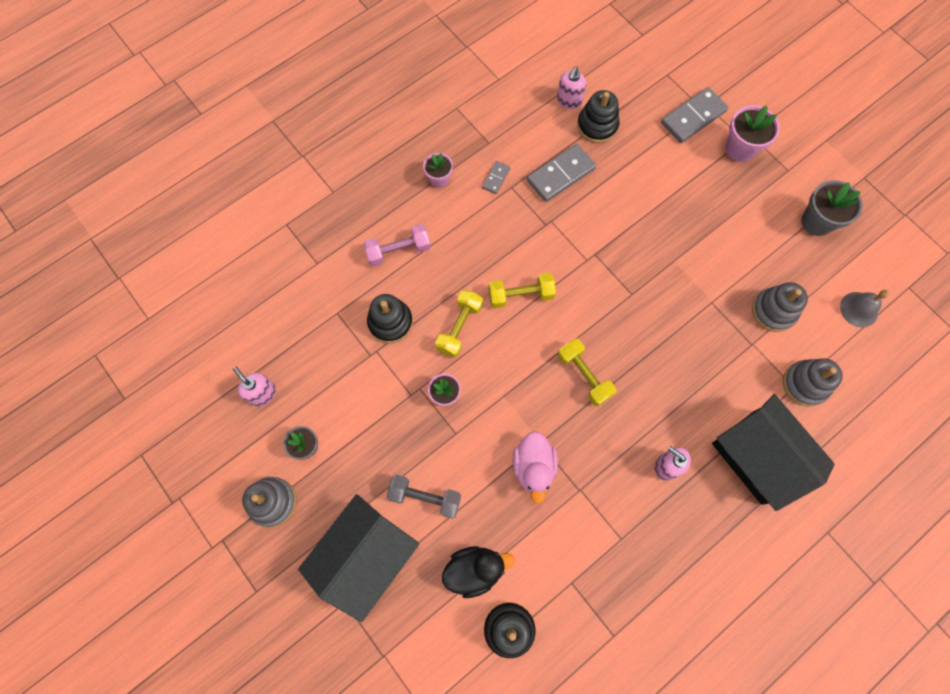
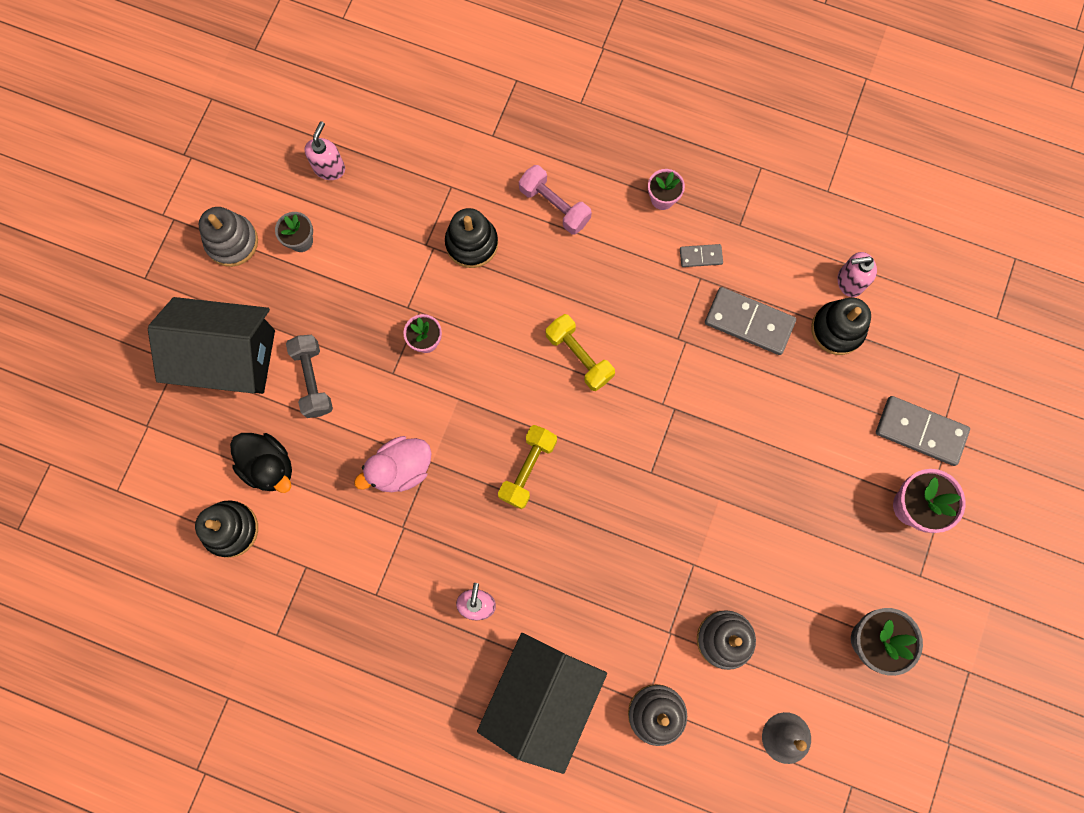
camera: 60 degrees right, 5 degrees up
yellow dumbbell [435,290,483,358] -> none

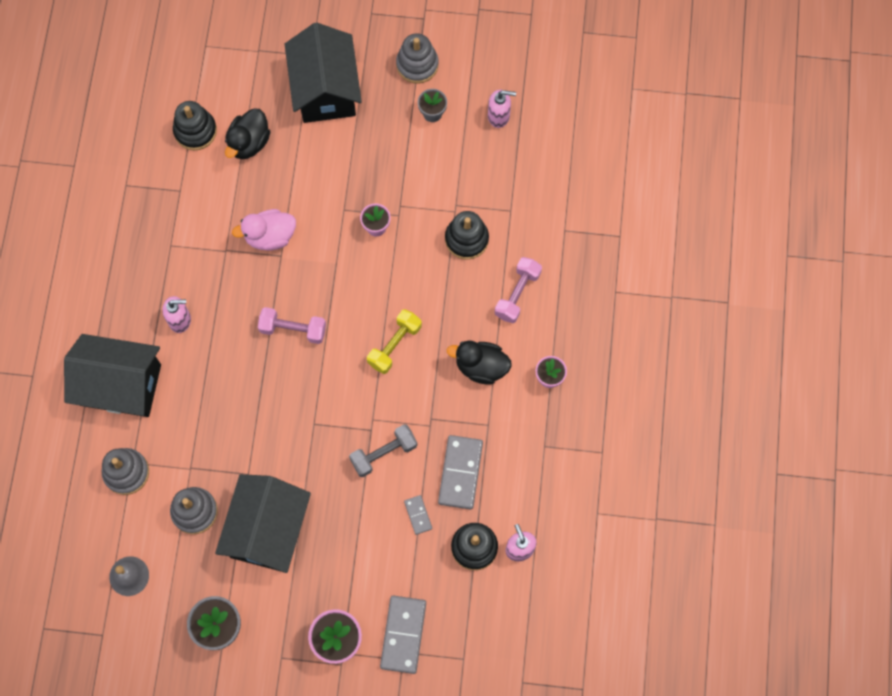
camera: 75 degrees right, 5 degrees down
grey dumbbell [286,335,333,418] -> grey dumbbell moved to [349,424,417,477]
pink duck [354,436,432,492] -> pink duck turned 60 degrees counterclockwise [232,209,296,251]
yellow dumbbell [498,425,557,509] -> pink dumbbell [258,307,326,344]
grey domino [680,244,723,267] -> grey domino moved to [404,495,432,535]
none -> black house [215,474,311,573]
none -> black duck [447,340,512,385]

